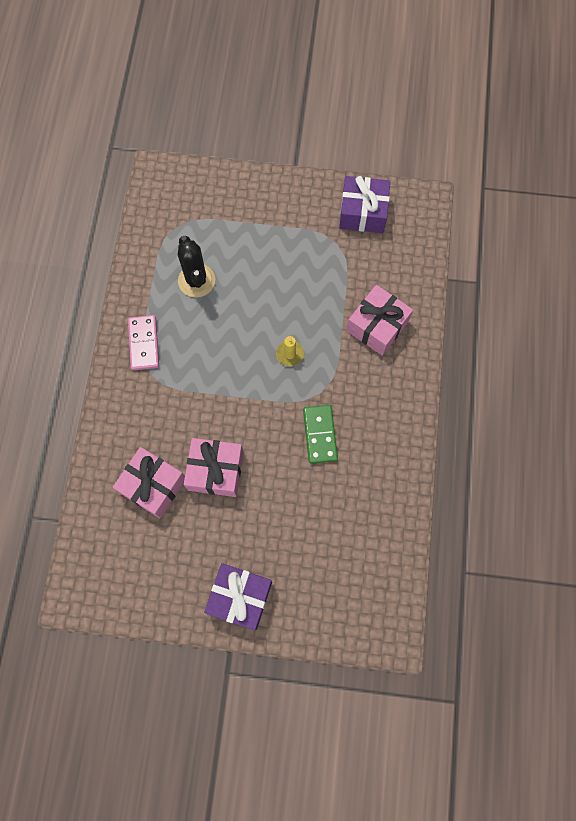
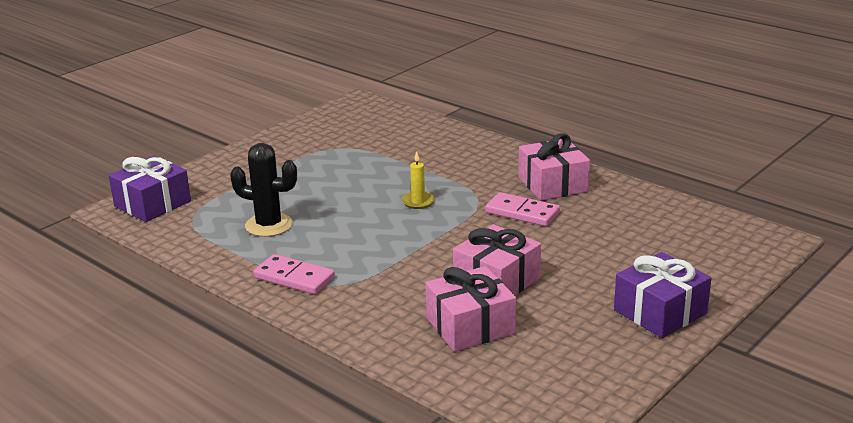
camera: 55 degrees left, 45 degrees down
green domino [303,405,338,464] -> pink domino [485,192,560,226]
purple gift [339,176,390,233] -> purple gift moved to [109,156,191,222]
pink gift [346,285,413,356] -> pink gift moved to [518,133,590,201]

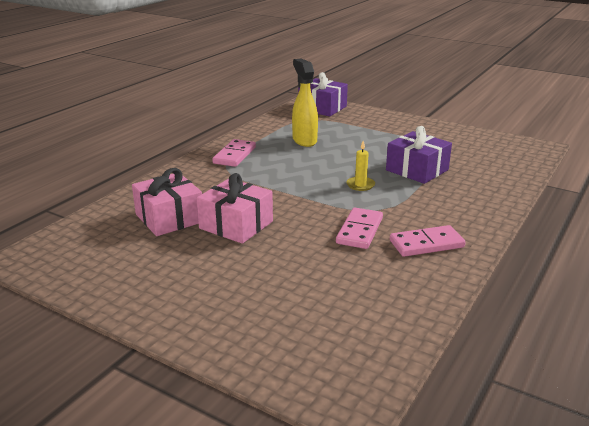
camera: 80 degrees right, 0 degrees up
black cactus [230,143,297,237] -> yellow spray bottle [292,58,318,147]
pink gift [518,133,590,201] -> pink domino [390,225,465,257]
purple gift [614,252,711,338] -> purple gift moved to [386,126,452,184]

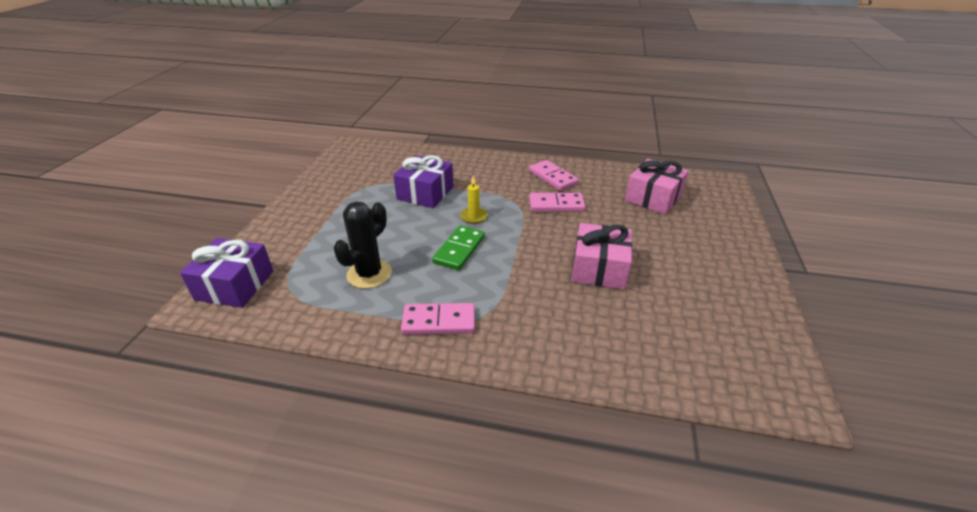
camera: 110 degrees left, 10 degrees up
pink gift [132,168,202,236] -> pink gift moved to [625,159,688,214]
yellow spray bottle [292,58,318,147] -> black cactus [333,201,392,289]
none -> green domino [432,225,485,270]

